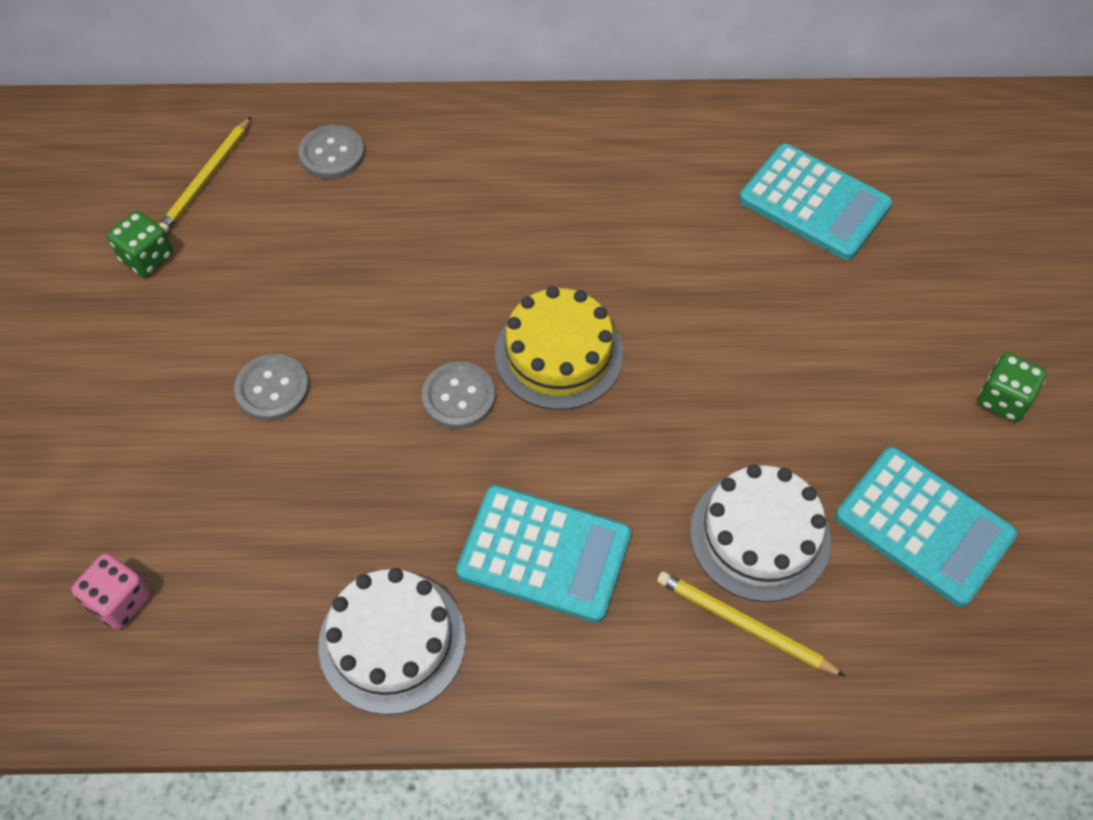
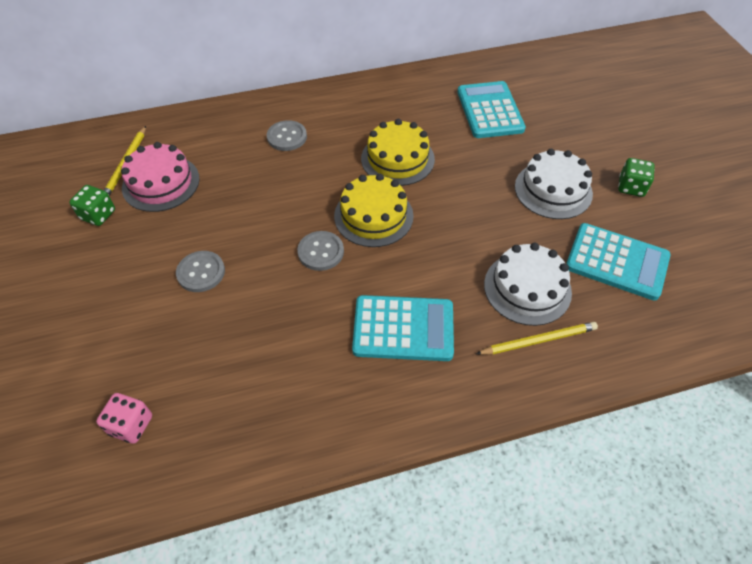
camera: 15 degrees left, 5 degrees down
grey button [299,125,364,179] -> grey button moved to [267,120,307,151]
white cake [318,568,466,715] -> white cake moved to [515,149,593,219]
yellow pencil [657,571,845,676] -> yellow pencil turned 150 degrees clockwise [476,322,598,355]
turquoise calculator [739,144,892,260] -> turquoise calculator turned 120 degrees counterclockwise [457,81,526,138]
none -> pink cake [121,142,200,212]
none -> yellow cake [361,119,435,186]

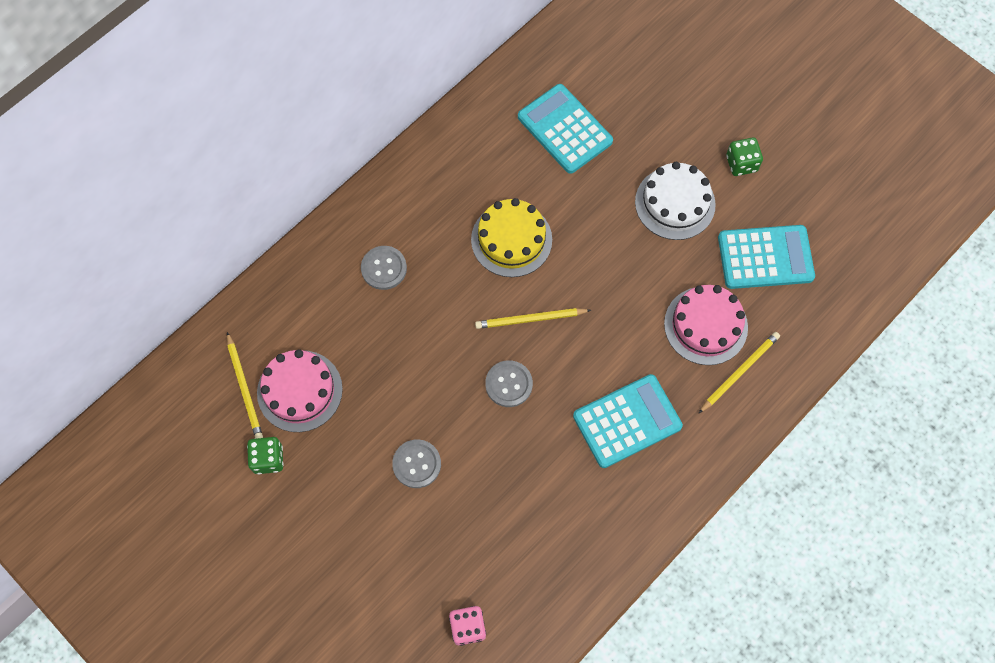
camera: 30 degrees left, 15 degrees up
yellow cake [334,174,414,247] -> yellow pencil [475,308,591,329]
white cake [484,243,572,326] -> pink cake [664,285,748,365]

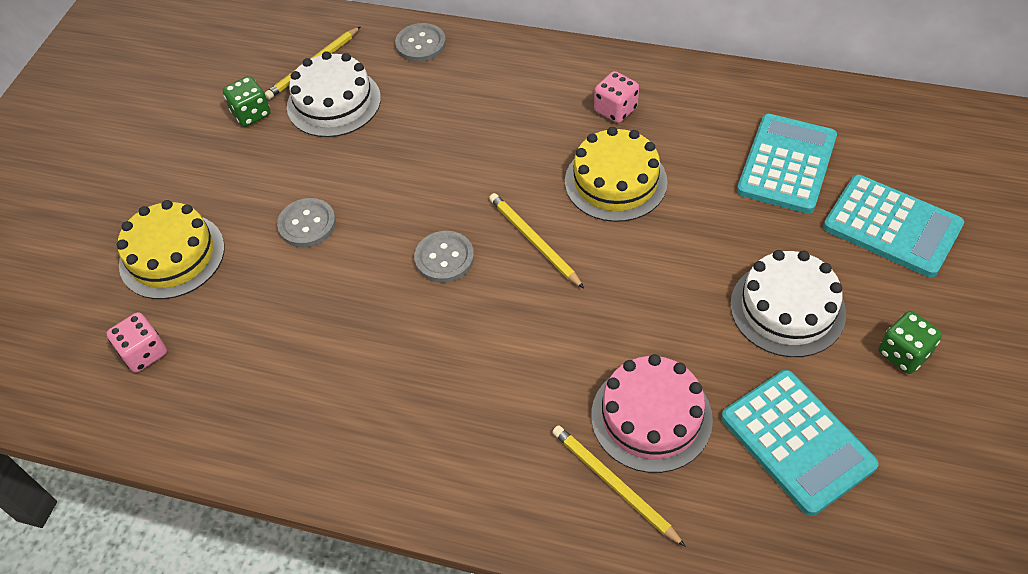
camera: 65 degrees right, 15 degrees down
pink cake [257,349,343,432] -> white cake [287,51,381,137]
grey button [361,246,407,290] -> grey button moved to [395,23,446,62]
turquoise calculator [573,374,683,468] -> turquoise calculator moved to [823,175,964,277]
yellow pencil [699,332,780,413] -> yellow pencil turned 150 degrees counterclockwise [552,425,686,547]
none -> yellow cake [117,200,225,299]
none -> pink dice [594,71,639,123]

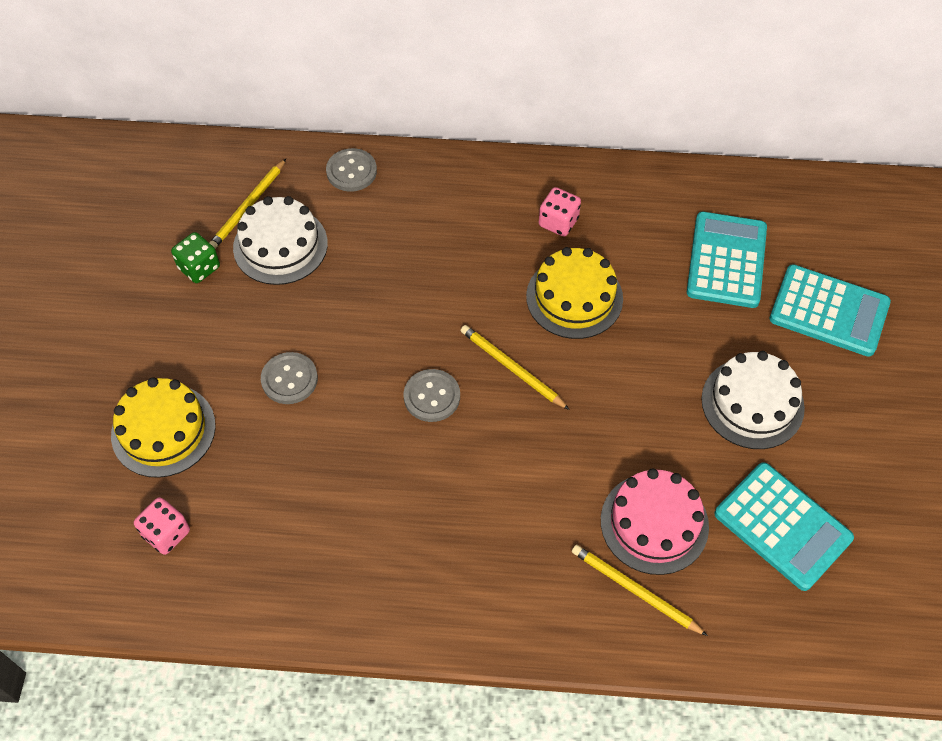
camera: 15 degrees left, 5 degrees up
green dice [879,311,942,374] -> none

